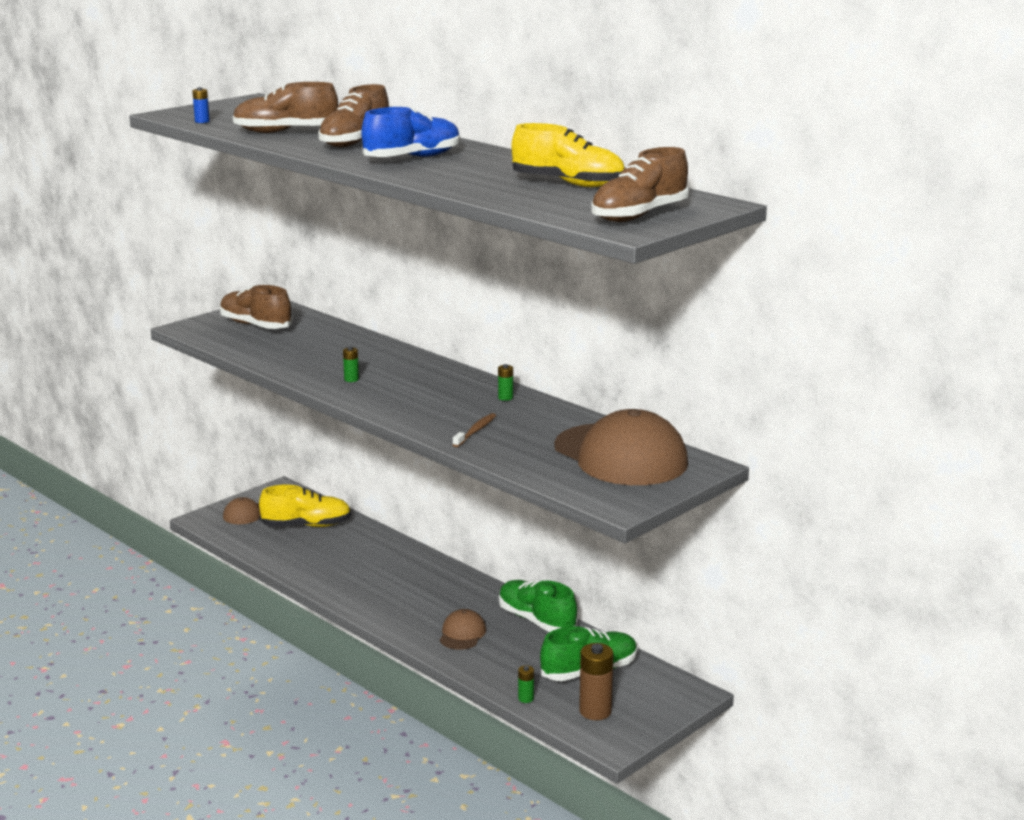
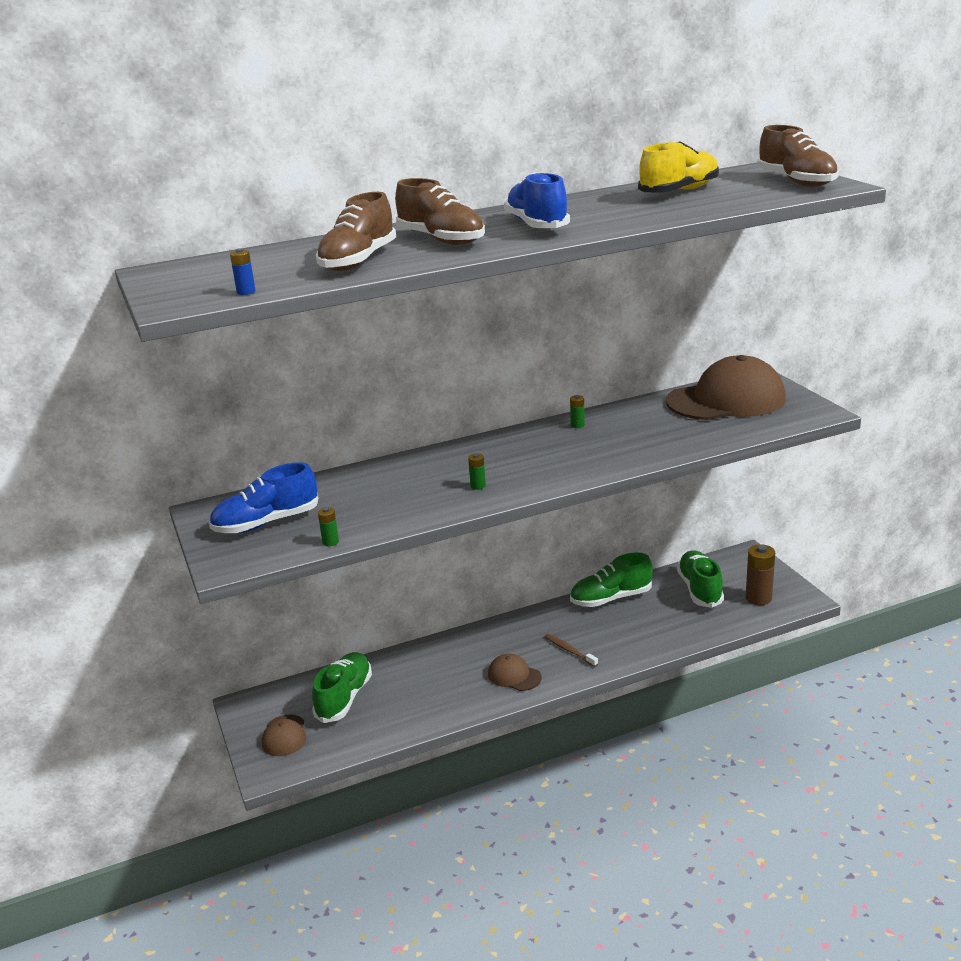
camera: 65 degrees left, 5 degrees up
brown shoe [220,285,293,329] -> blue shoe [209,462,319,534]
yellow shoe [259,485,351,527] -> green shoe [312,652,372,723]
brown cap [440,609,486,650] -> brown cap moved to [488,654,542,691]
brown toothbrush [453,413,496,447] -> brown toothbrush moved to [544,634,598,667]
green battery [518,665,534,703] -> green battery moved to [318,507,339,546]

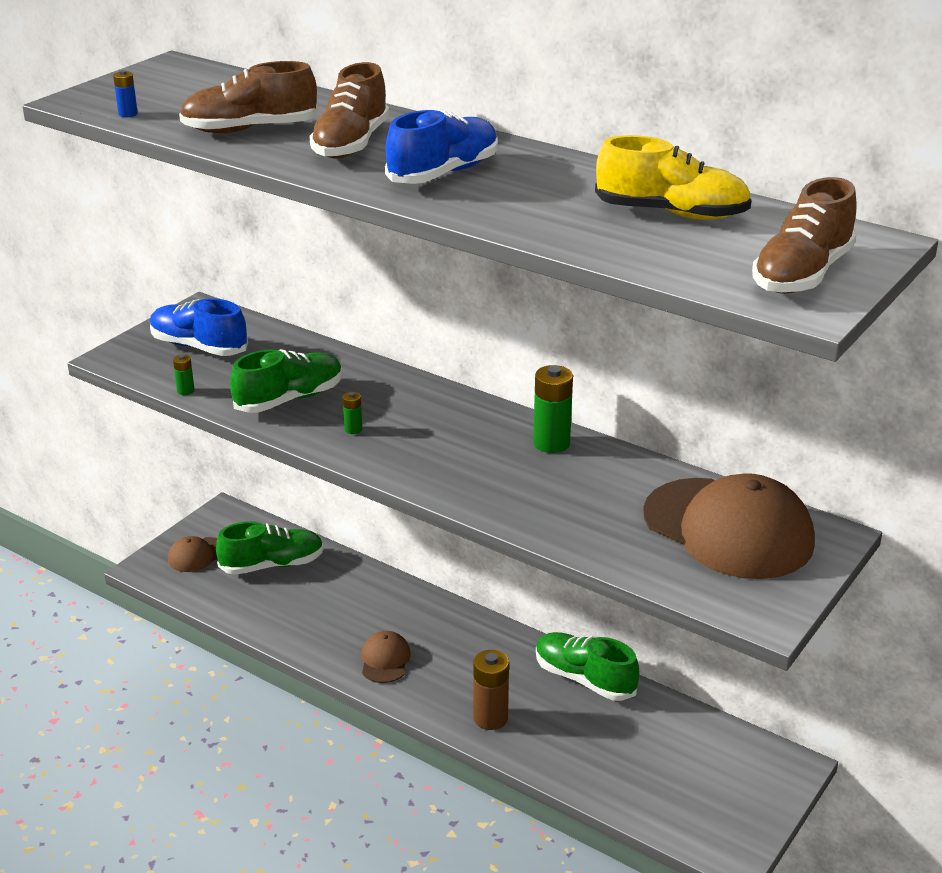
camera: 55 degrees right, 5 degrees up
brown toothbrush [544,634,598,667] -> none
green battery [570,395,585,428] -> green battery [533,365,573,453], size x2.02
green shoe [677,550,724,608] -> green shoe moved to [230,349,343,413]
brown battery [746,544,775,605] -> brown battery moved to [473,650,509,730]

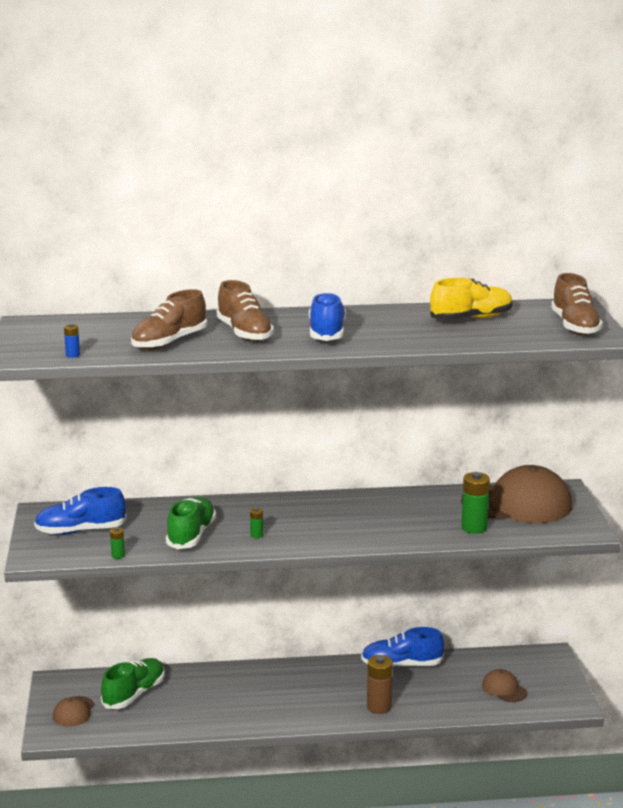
camera: 40 degrees left, 10 degrees down
brown cap [361,631,411,683] -> brown cap moved to [482,669,527,702]
green battery [533,365,573,453] -> green battery moved to [461,472,490,534]
green shoe [536,632,640,701] -> blue shoe [361,627,444,668]

